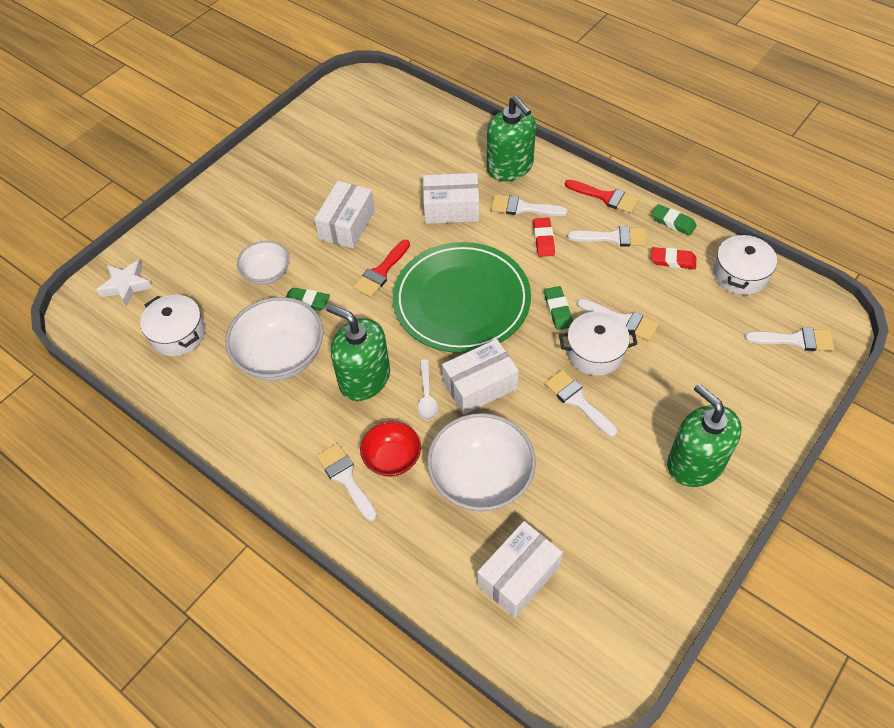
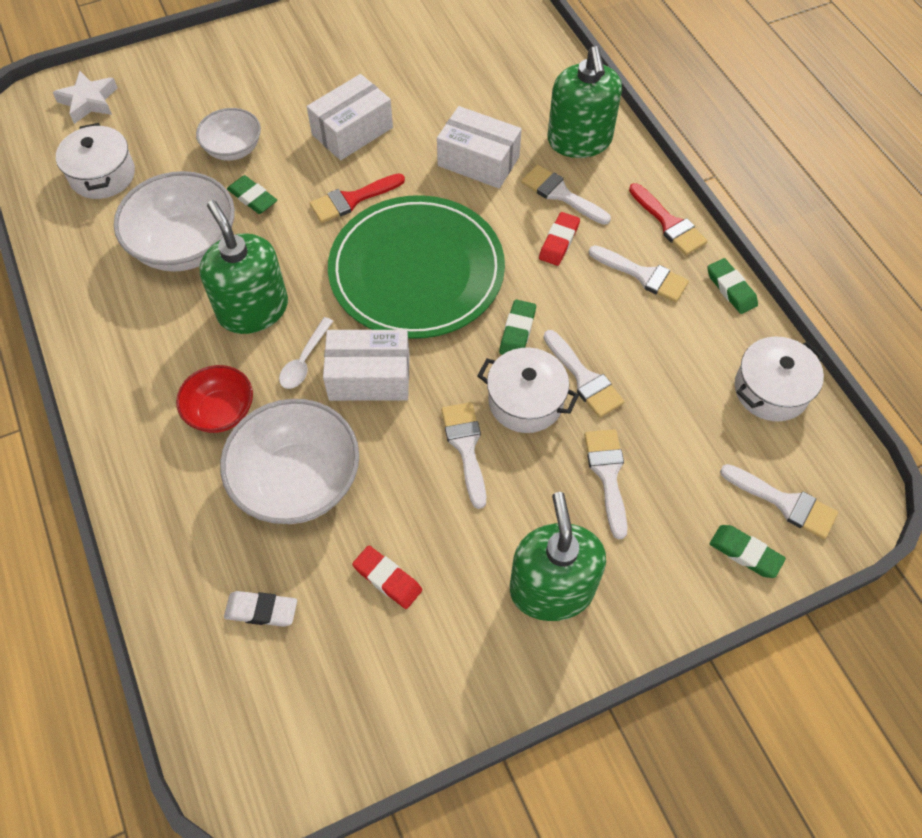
camera: 25 degrees right, 5 degrees up
white brush [316,443,377,521] -> white brush moved to [584,429,628,539]
white box [477,521,563,618] -> white eraser [224,591,297,627]
red eraser [651,247,696,269] -> red eraser moved to [352,546,422,609]
none -> green eraser [710,525,786,578]

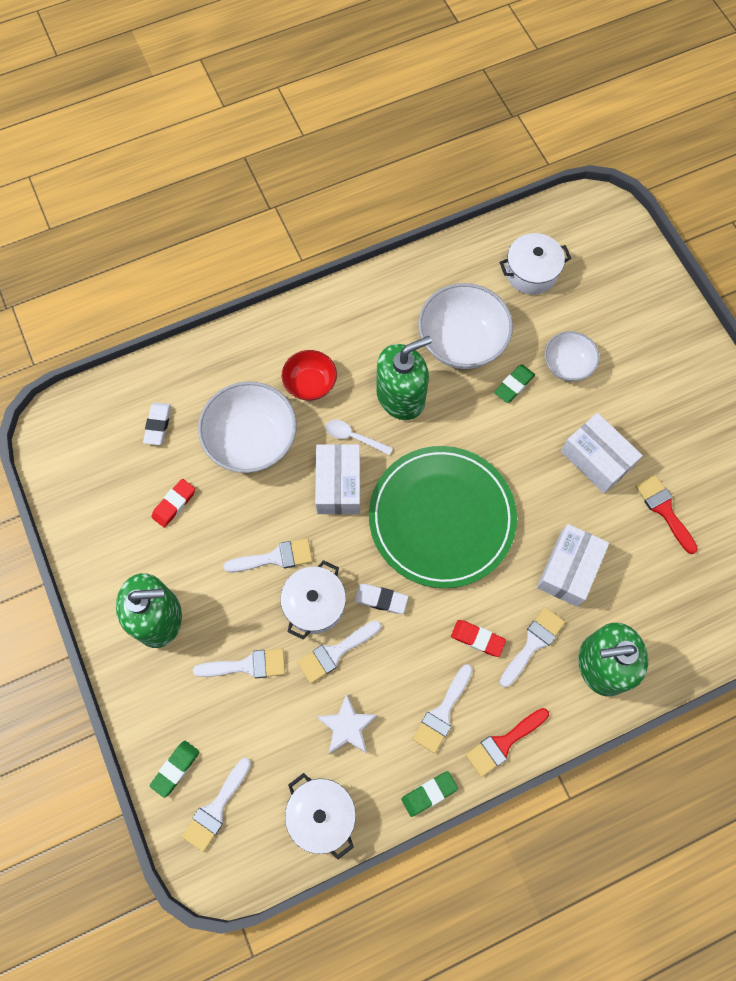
camera: 90 degrees right, 10 degrees up
white star [52,71,118,124] -> white star moved to [317,693,378,754]
red brush [310,173,405,223] -> red brush moved to [635,475,698,554]
green eraser [499,299,536,355] -> white eraser [355,584,408,614]

